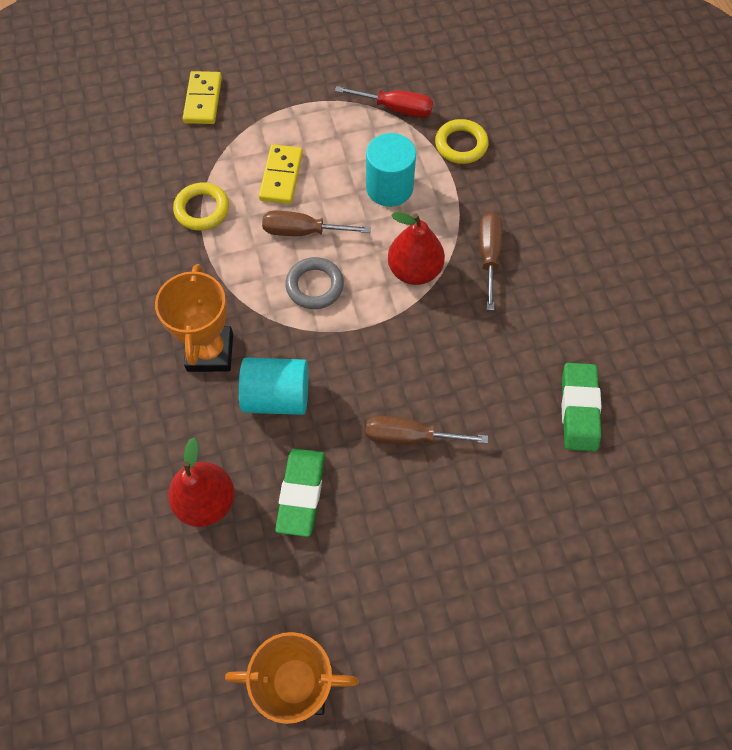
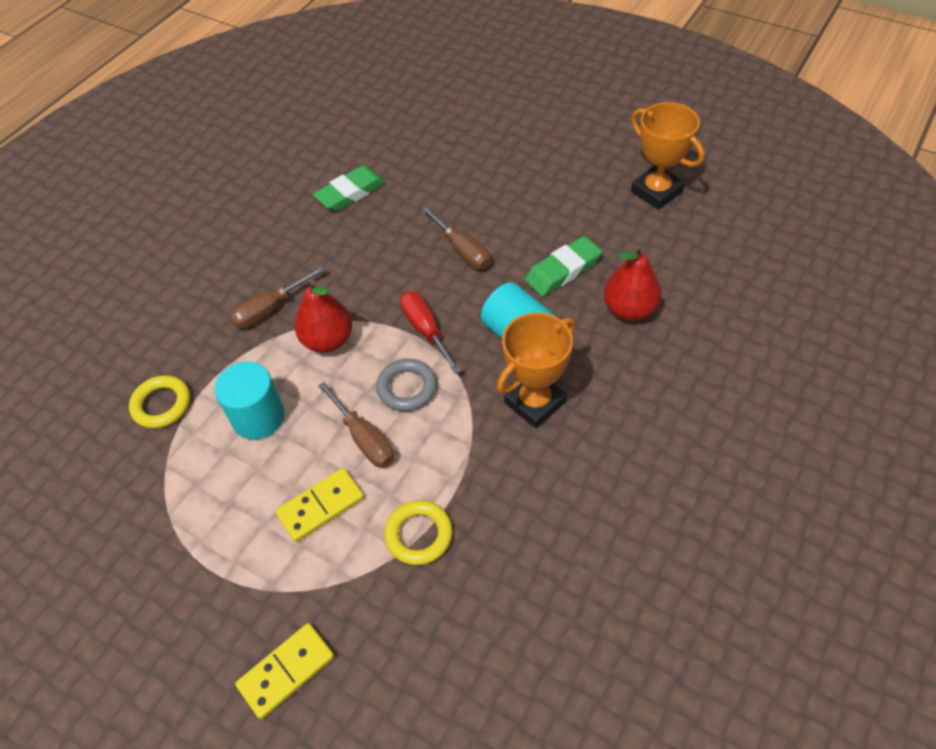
camera: 130 degrees left, 10 degrees down
red screwdriver [335,86,433,117] -> red screwdriver moved to [400,291,462,374]

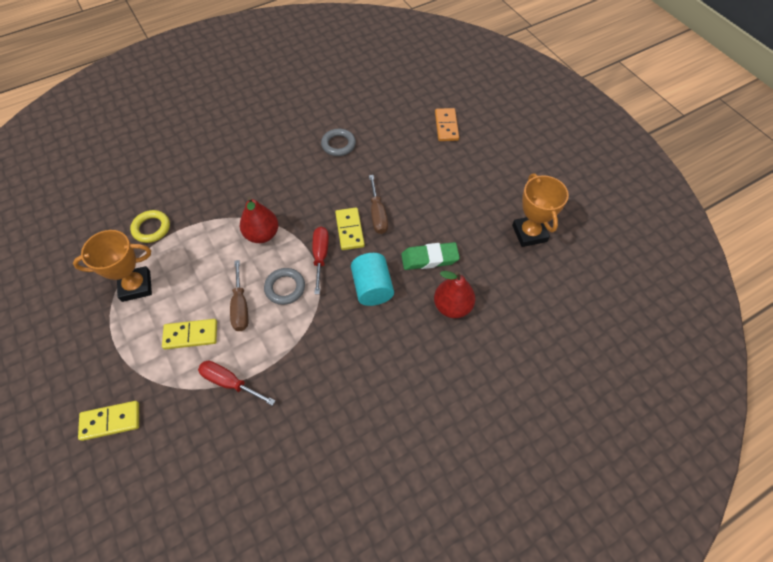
camera: 25 degrees right, 5 degrees up
turquoise cylinder [214,362,285,440] -> none
brown screwdriver [229,266,325,329] -> none
green eraser [313,166,386,211] -> grey ring [321,129,356,156]
yellow ring [384,500,453,565] -> red screwdriver [198,361,275,406]
orange trophy [497,313,575,428] -> orange trophy moved to [73,230,152,302]
none -> yellow domino [335,207,365,250]
none -> orange domino [435,108,459,141]

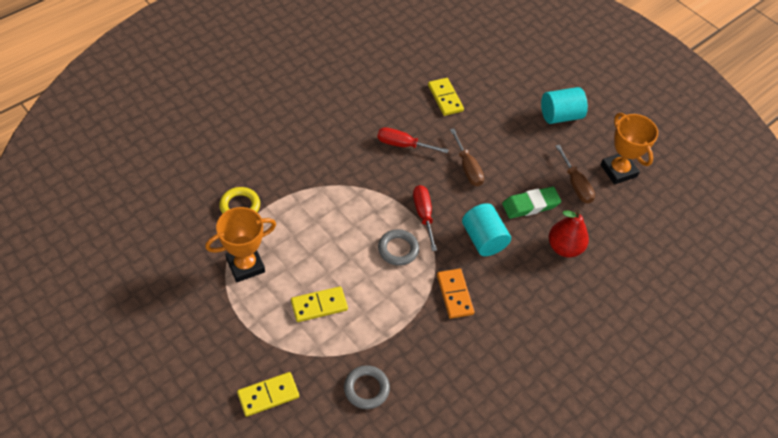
camera: 15 degrees left, 5 degrees down
red screwdriver [198,361,275,406] -> red screwdriver moved to [377,127,449,153]
brown screwdriver [230,260,248,331] -> brown screwdriver moved to [555,145,595,204]
red pear [240,197,278,243] -> none
grey ring [321,129,356,156] -> grey ring moved to [344,365,390,409]
yellow domino [335,207,365,250] -> yellow domino moved to [428,78,464,116]
orange domino [435,108,459,141] -> orange domino moved to [437,269,474,319]
none -> turquoise cylinder [541,87,588,124]

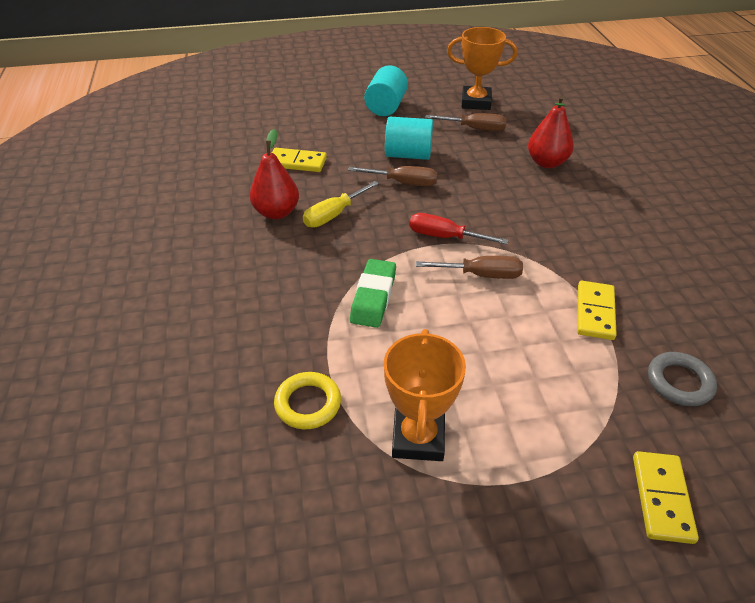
camera: 55 degrees left, 10 degrees down
yellow domino [291,286,348,322] -> yellow domino moved to [577,281,617,340]
red screwdriver [377,127,449,153] -> yellow screwdriver [303,181,379,227]
grey ring [378,229,419,266] -> brown screwdriver [416,256,523,279]
orange domino [437,269,474,319] -> none
turquoise cylinder [462,203,511,256] -> turquoise cylinder moved to [385,117,433,160]
green eraser [502,187,561,219] -> green eraser moved to [350,259,396,328]
none -> red pear [250,129,299,219]

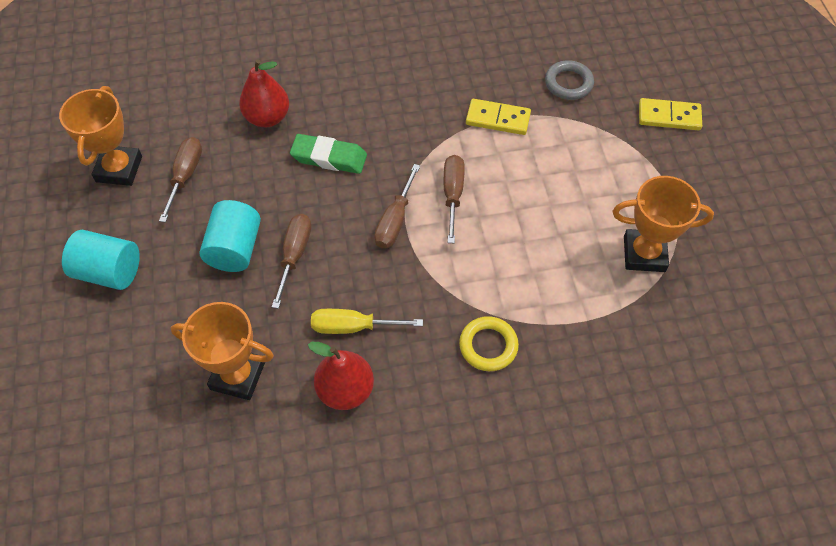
camera: 90 degrees left, 15 degrees up
yellow domino [272,148,327,172] -> orange trophy [171,302,274,400]
yellow ring [274,372,341,429] -> yellow ring moved to [459,316,519,371]
yellow screwdriver [303,181,379,227] -> yellow screwdriver turned 135 degrees clockwise [311,309,423,334]
green eraser [350,259,396,328] -> green eraser moved to [290,134,367,174]
red screwdriver [410,213,509,244] -> brown screwdriver [374,164,420,249]

